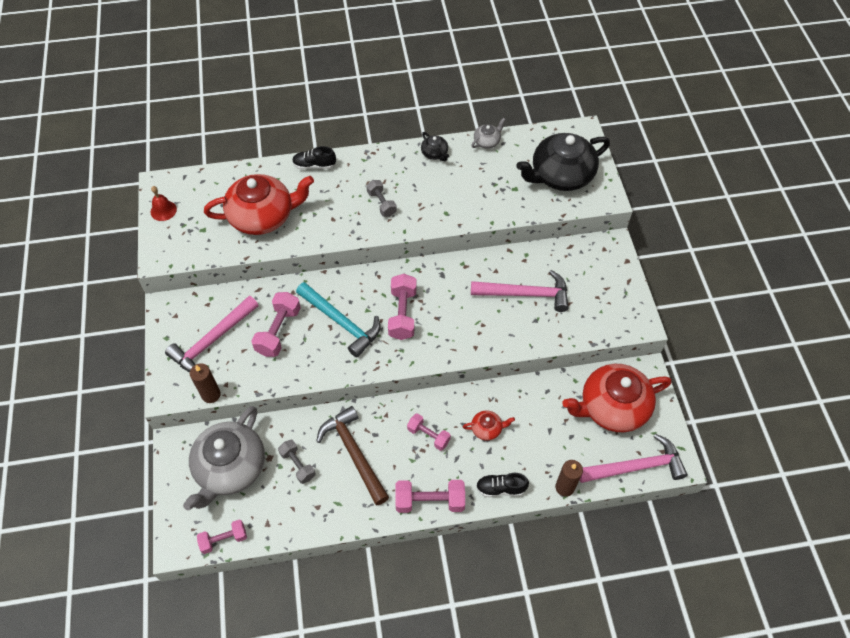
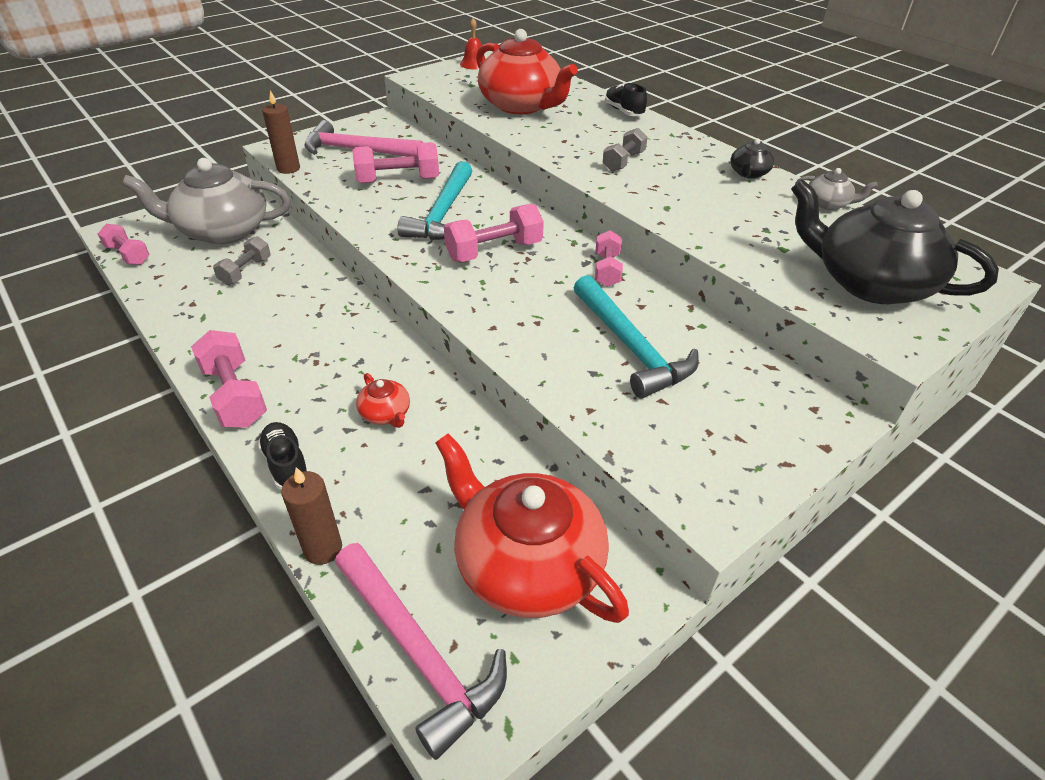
camera: 60 degrees right, 15 degrees down
brown hammer [316,406,389,505] -> none
pink dumbbell [407,413,451,451] -> pink dumbbell moved to [595,230,623,287]
pink hammer [471,270,569,312] -> turquoise hammer [574,275,699,398]

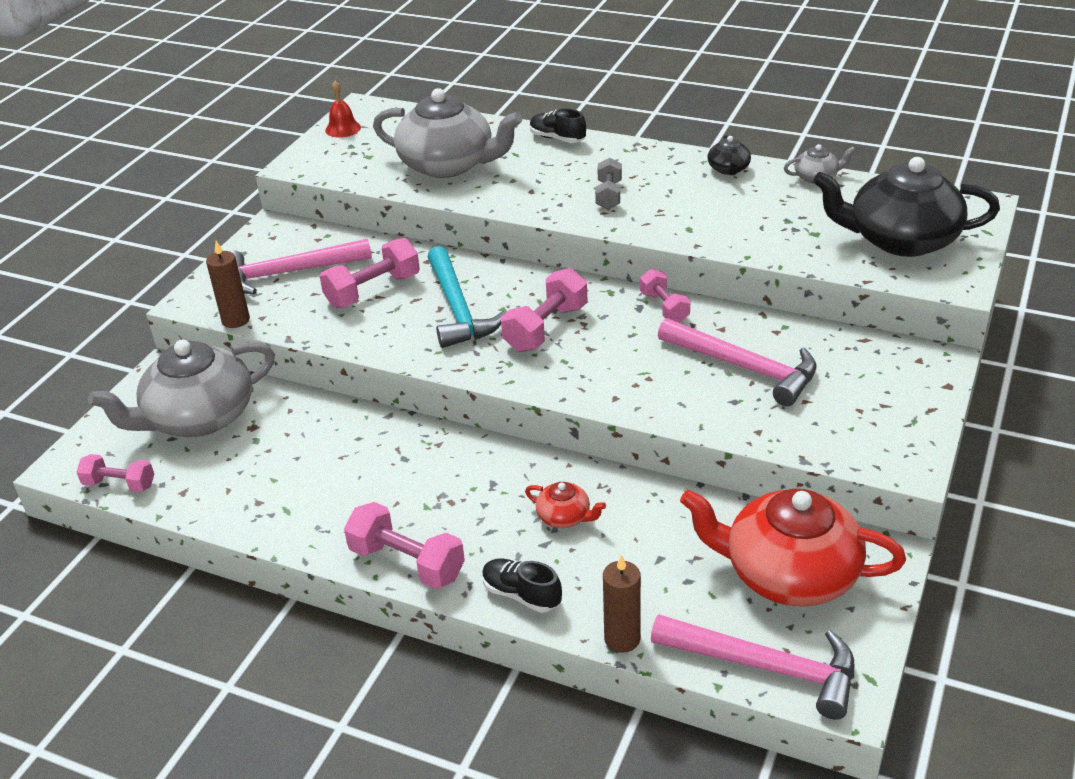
camera: 25 degrees left, 5 degrees down
grey dumbbell [213,236,271,286] -> none
red teapot [476,29,578,114] -> grey teapot [373,88,522,178]
turquoise hammer [574,275,699,398] -> pink hammer [658,318,817,406]

